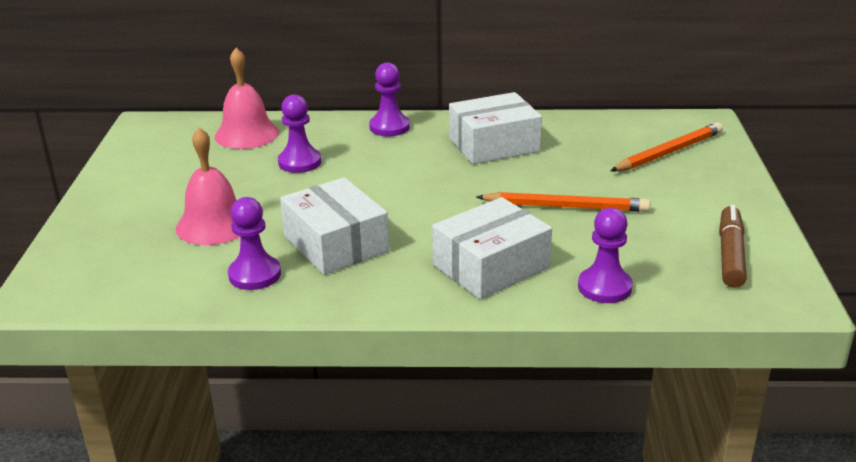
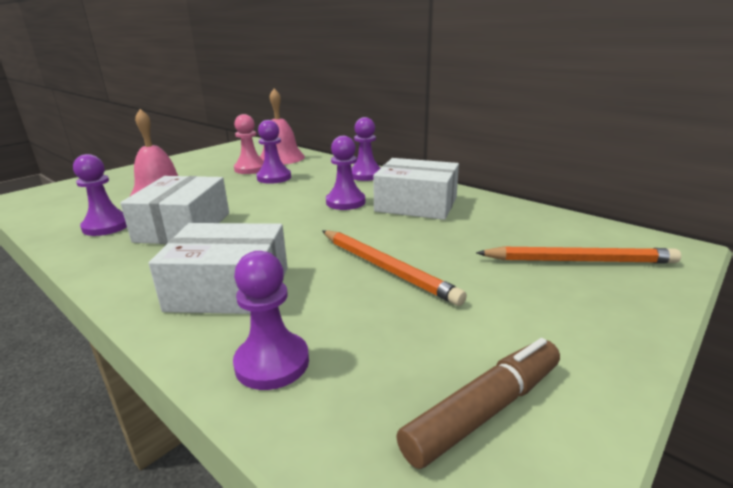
camera: 40 degrees right, 5 degrees down
none -> pink pawn [234,114,264,174]
none -> purple pawn [326,136,365,210]

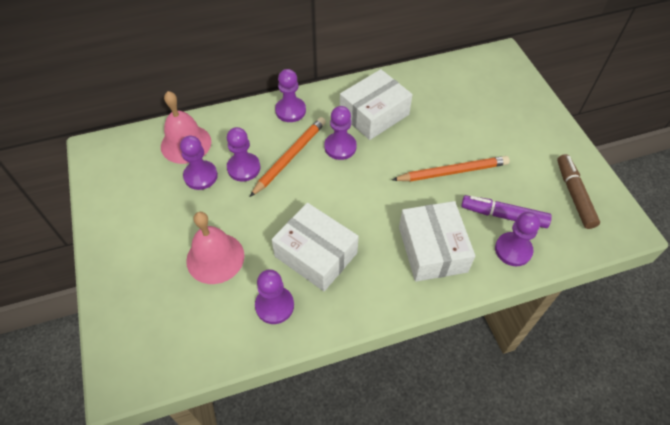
camera: 60 degrees left, 30 degrees up
white box [149,223,288,314] -> white box turned 45 degrees counterclockwise [399,201,475,282]
pink pawn [234,114,264,174] -> purple pawn [180,136,218,190]
orange pencil [476,246,681,264] -> orange pencil moved to [250,117,326,197]
none -> purple marker [461,195,552,228]

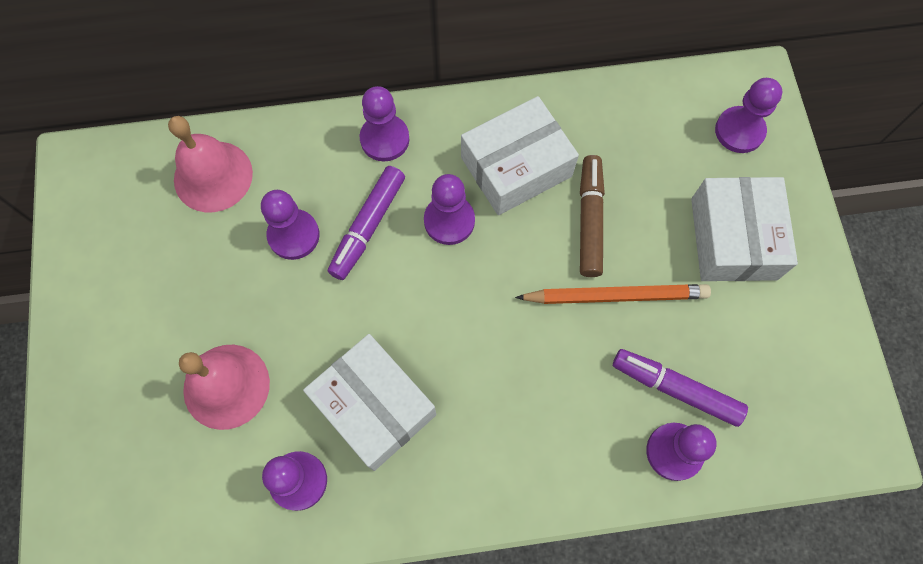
camera: 10 degrees right, 15 degrees up
purple pawn [180,136,218,190] -> purple pawn moved to [715,78,782,153]
orange pencil [250,117,326,197] -> purple marker [328,166,405,280]
white box [399,201,475,282] -> white box moved to [691,177,798,281]
brown marker [557,154,600,229] -> brown marker moved to [580,155,605,277]

